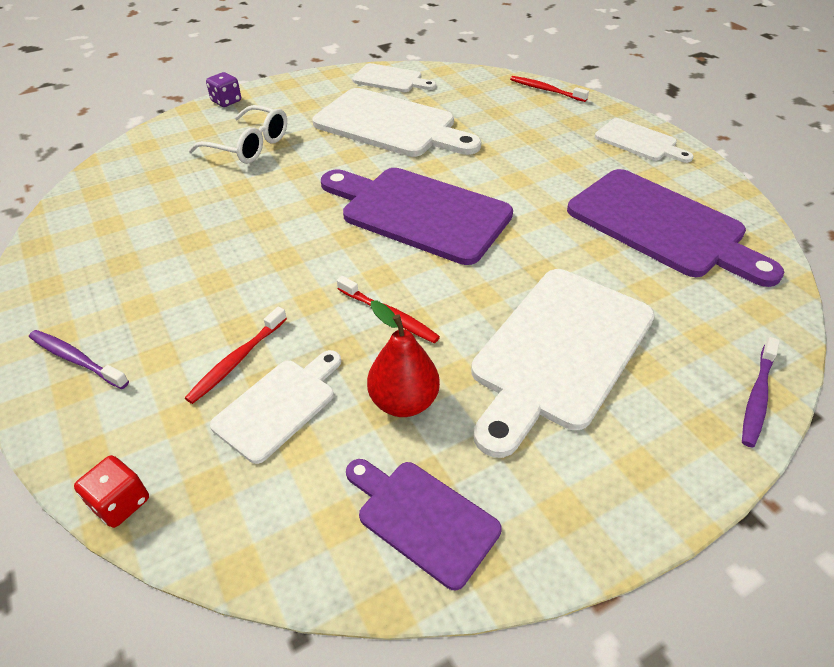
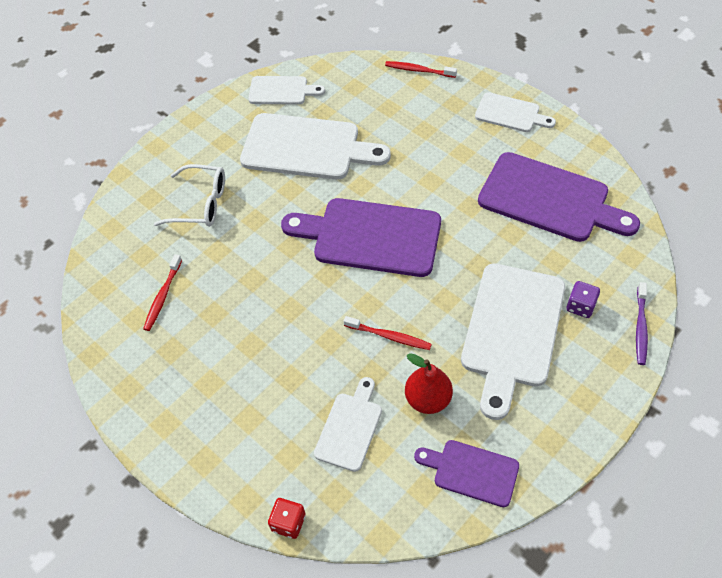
camera: 15 degrees left, 10 degrees up
purple toothbrush [29,330,129,389] -> none
red toothbrush [185,307,287,404] -> red toothbrush moved to [143,254,182,331]
purple dice [206,72,241,107] -> purple dice moved to [566,281,600,318]

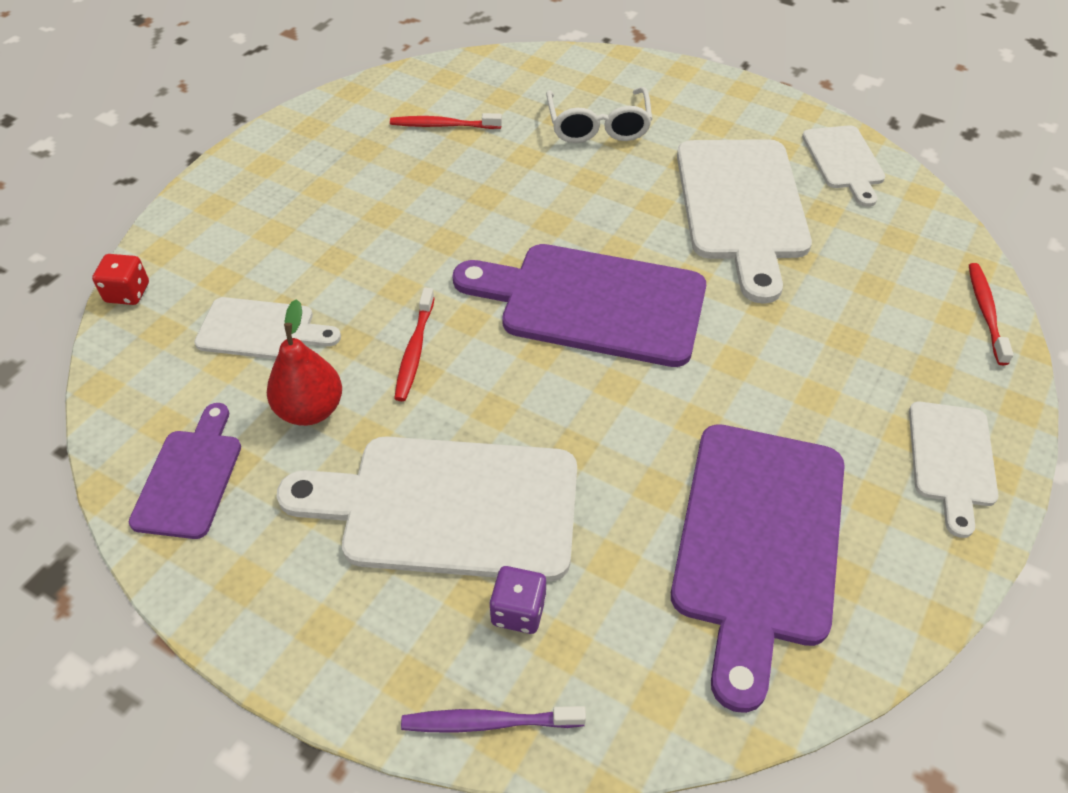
camera: 75 degrees right, 5 degrees down
purple cutting board [281,198,441,277] -> purple cutting board turned 75 degrees counterclockwise [452,244,706,367]

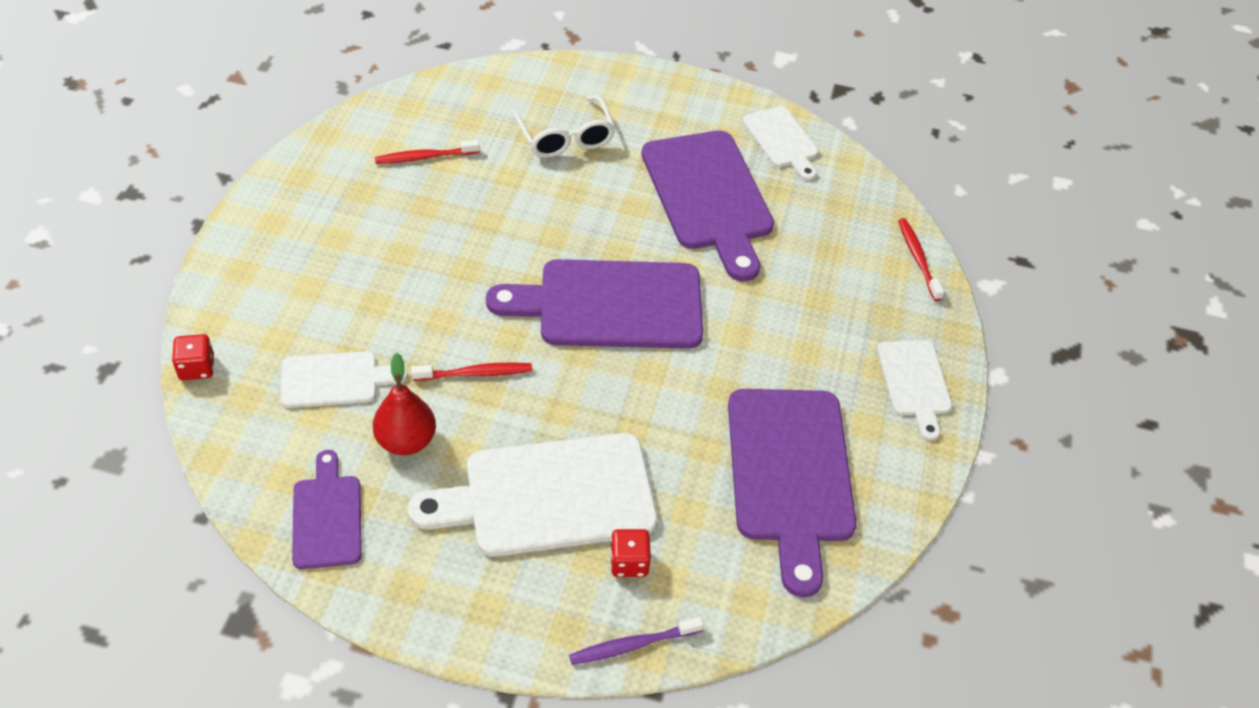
camera: 20 degrees left, 0 degrees up
red toothbrush [394,288,435,401] -> red toothbrush turned 90 degrees counterclockwise [411,362,532,381]
purple dice [489,566,546,634] -> red dice [610,529,651,577]
white cutting board [677,139,812,304] -> purple cutting board [641,130,774,281]

